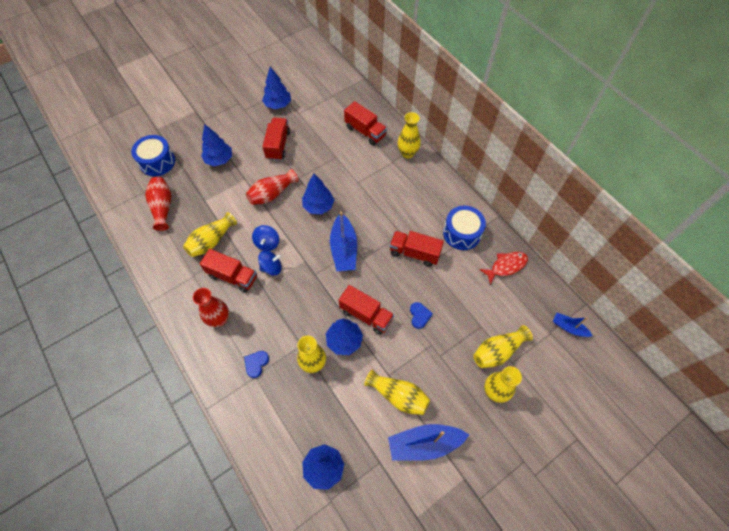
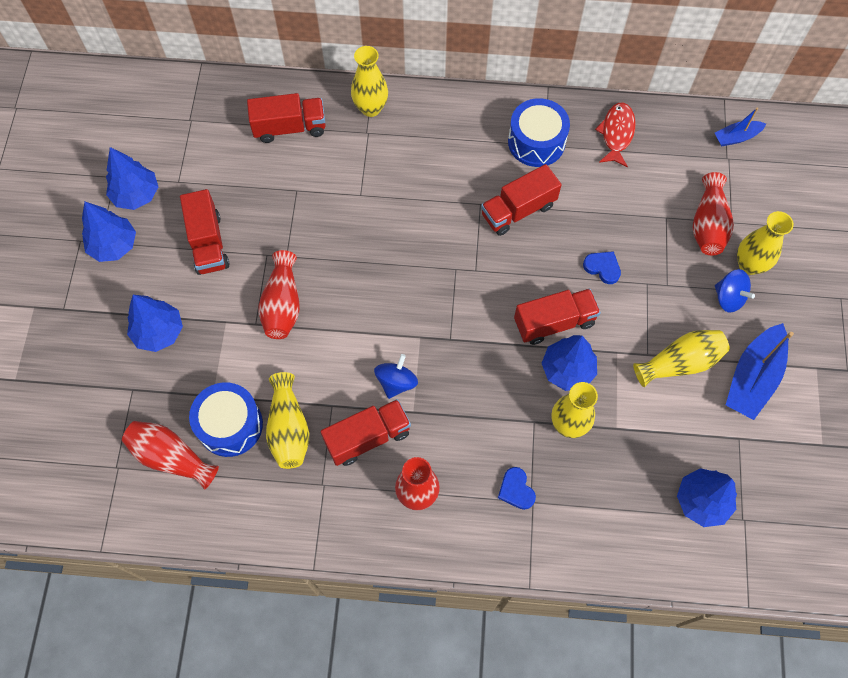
camera: 50 degrees left, 5 degrees up
blue drum [131,135,175,176] -> blue drum moved to [189,382,263,457]
blue spinning top [252,225,279,251] -> blue spinning top moved to [715,269,755,313]
red truck [262,118,290,161] -> red truck turned 150 degrees counterclockwise [180,189,229,275]
blue tree [302,174,334,214] -> blue tree moved to [82,202,136,262]
blue boat [330,212,357,271] -> none
yellow vase [473,325,533,368] -> red vase [693,172,734,255]

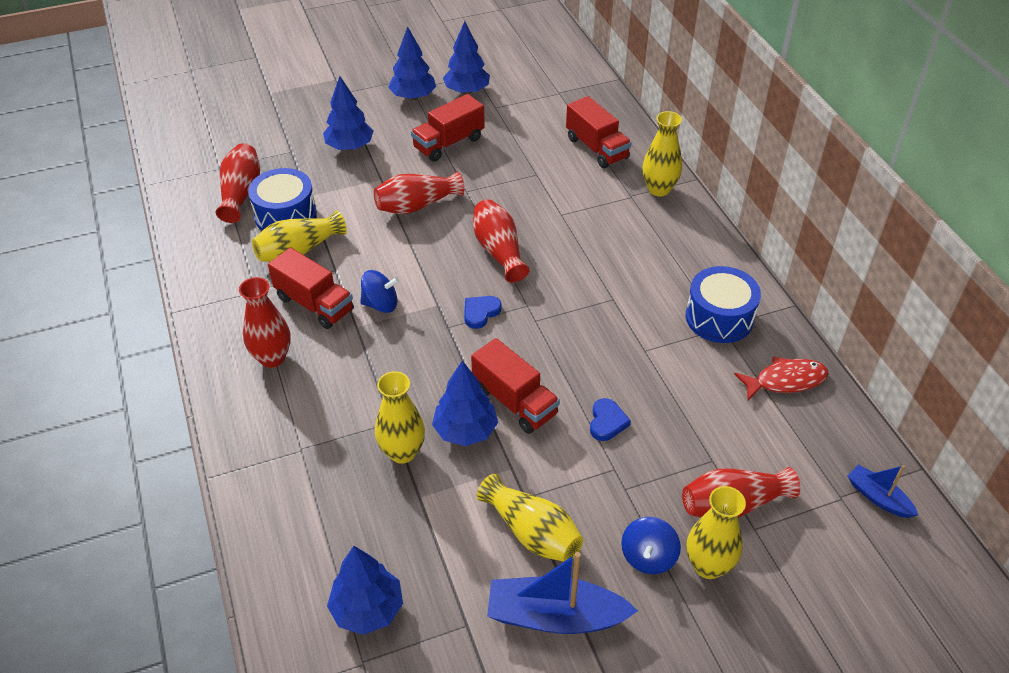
camera: 65 degrees right, 20 degrees down
red truck [481,164,562,236] -> none
blue heart [498,467,536,510] -> blue heart moved to [464,296,501,329]
none -> red vase [473,199,530,283]

